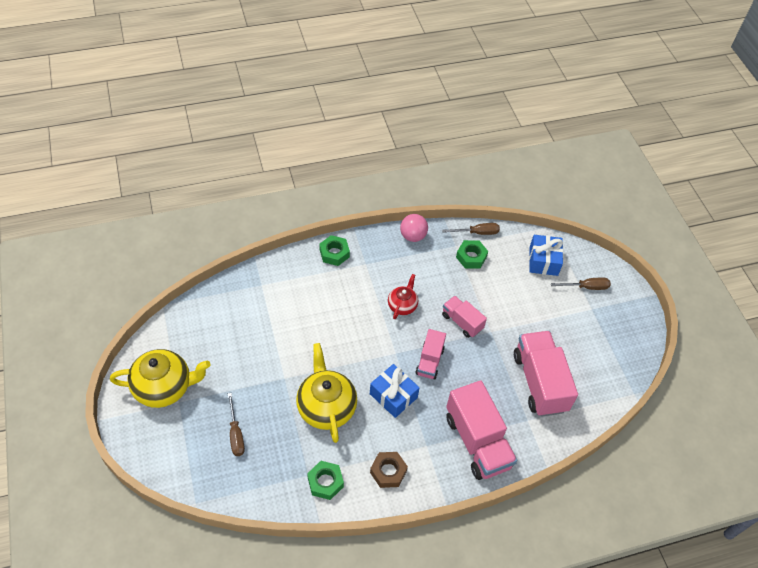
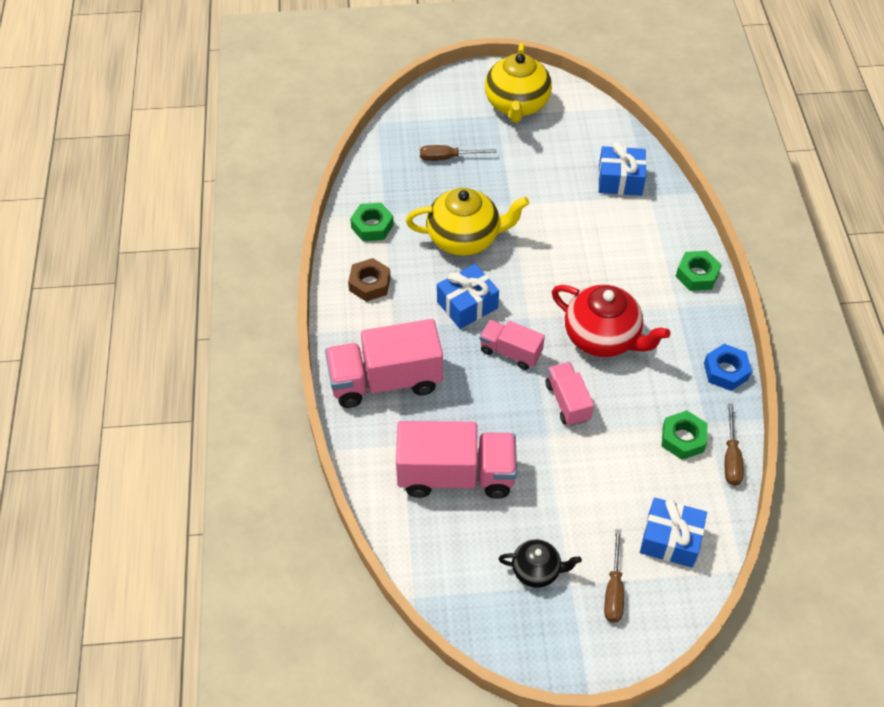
camera: 105 degrees right, 0 degrees up
red teapot [388,274,418,319] -> red teapot [552,284,670,357], size x1.80
pink ball [400,214,428,242] -> blue nut [704,344,752,391]
pink truck [442,296,487,338] -> pink truck turned 75 degrees counterclockwise [546,362,594,426]
none -> black teapot [499,539,582,588]
none -> blue gift [598,142,646,196]

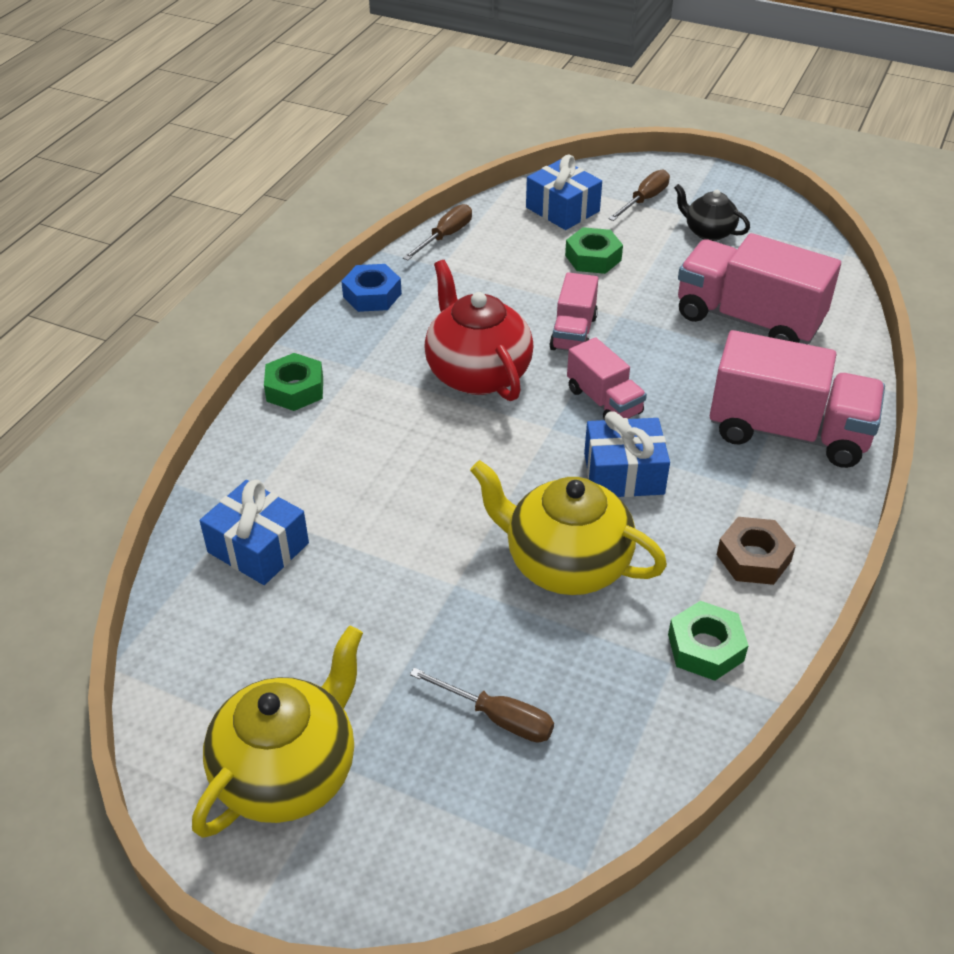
camera: 150 degrees left, 10 degrees down
green nut [661,410,708,460] -> green nut moved to [565,227,623,274]

